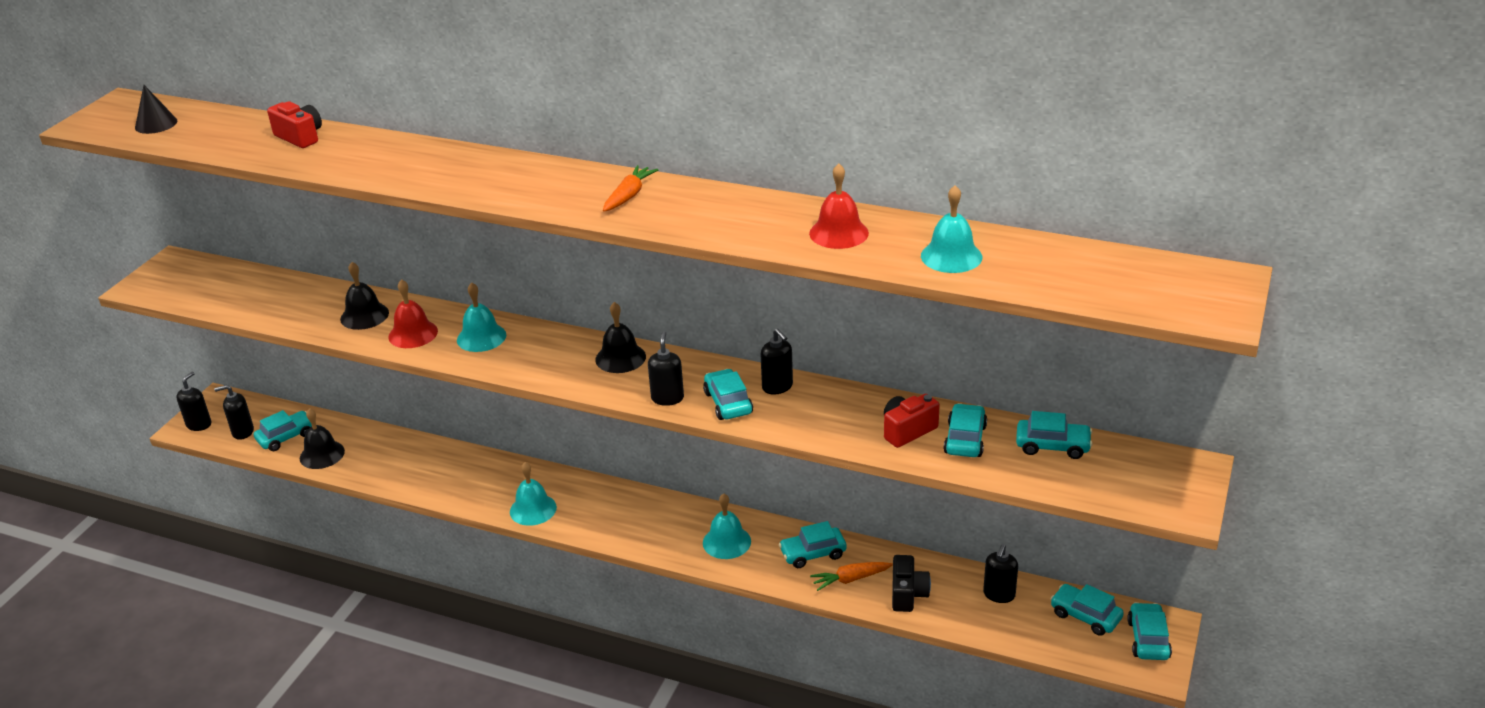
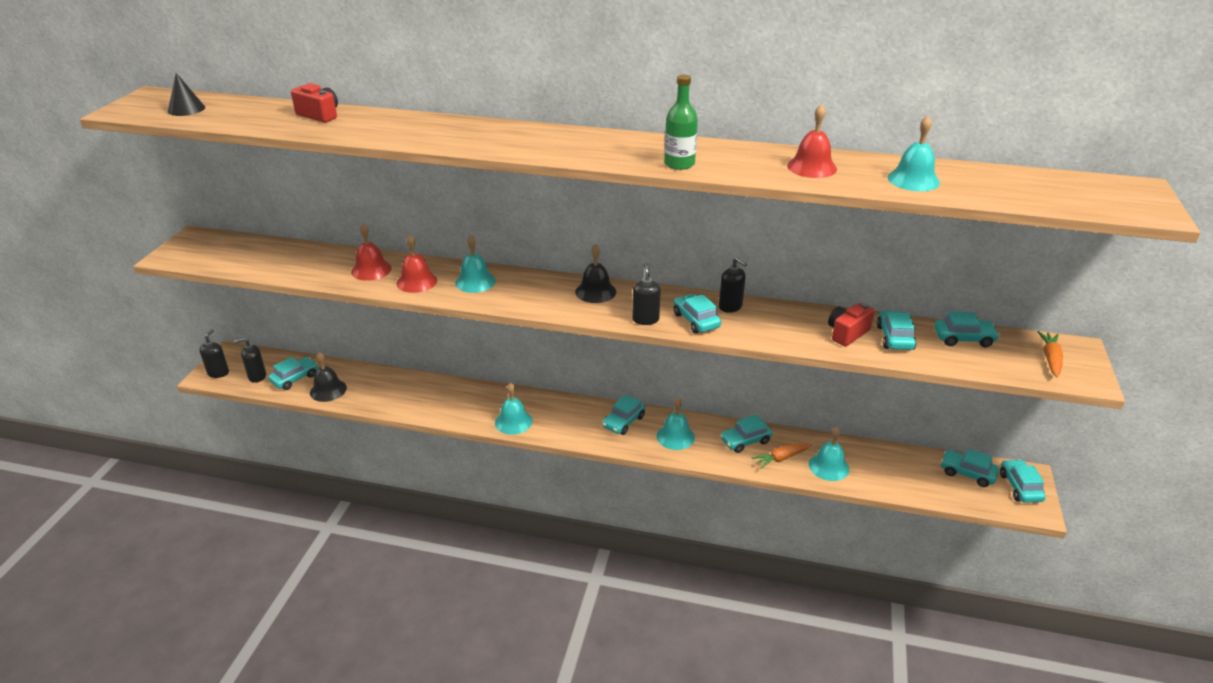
camera: 10 degrees left, 0 degrees up
black bell [340,262,389,330] -> red bell [351,224,392,281]
orange carrot [603,165,658,212] -> orange carrot moved to [1037,331,1063,377]
black camera [892,555,931,612] -> turquoise bell [809,427,849,481]
black soap dispenser [983,544,1018,603] -> none
none -> turquoise car [602,394,645,435]
none -> green bottle [664,75,698,170]

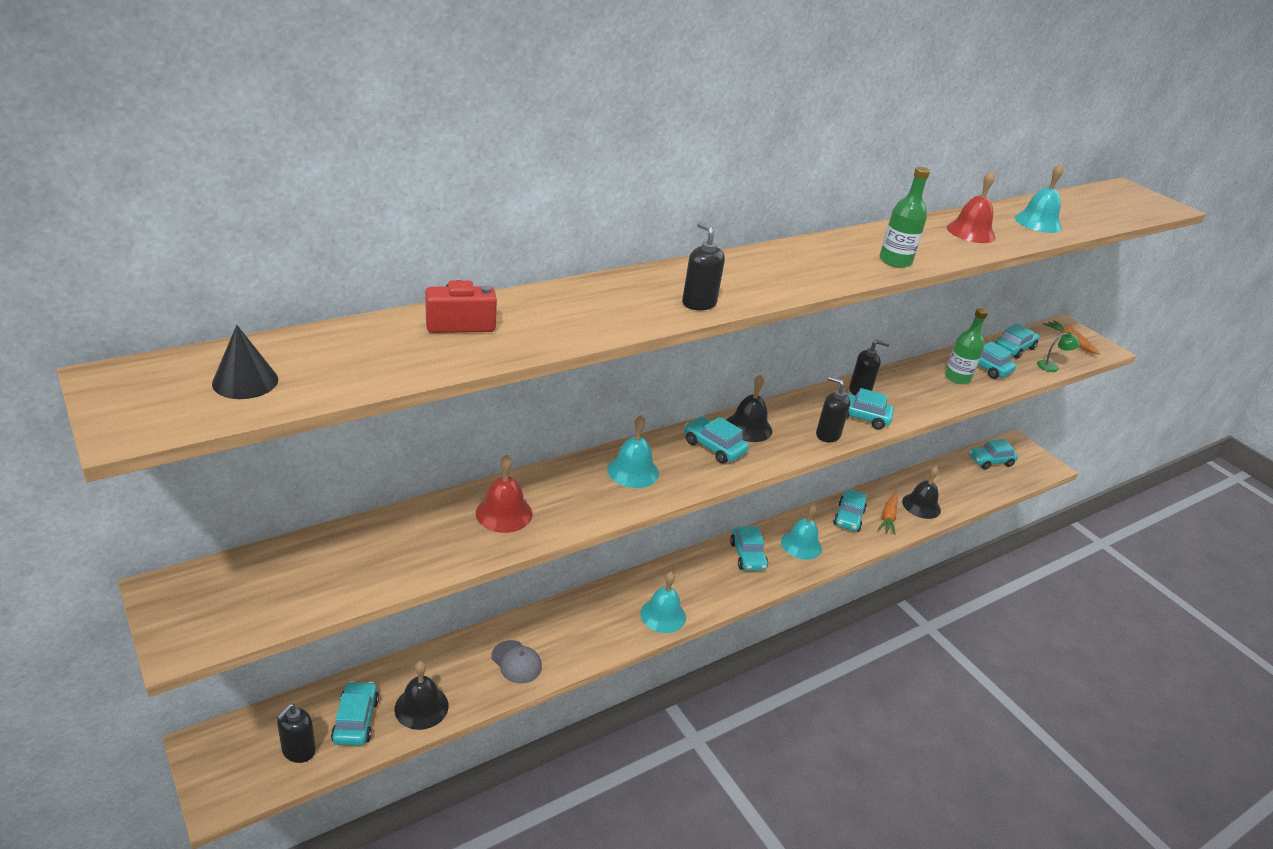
camera: 50 degrees left, 0 degrees up
black soap dispenser [199,329,229,378] -> black soap dispenser moved to [682,222,725,310]
red bell [396,235,437,293] -> none
turquoise bell [809,427,849,481] -> black bell [902,466,941,519]
red camera [828,303,874,347] -> green bottle [945,308,988,384]
turquoise car [1000,459,1046,503] -> turquoise car moved to [684,417,749,464]
none -> grey cap [491,640,542,683]
none -> green lamp [1037,332,1080,372]

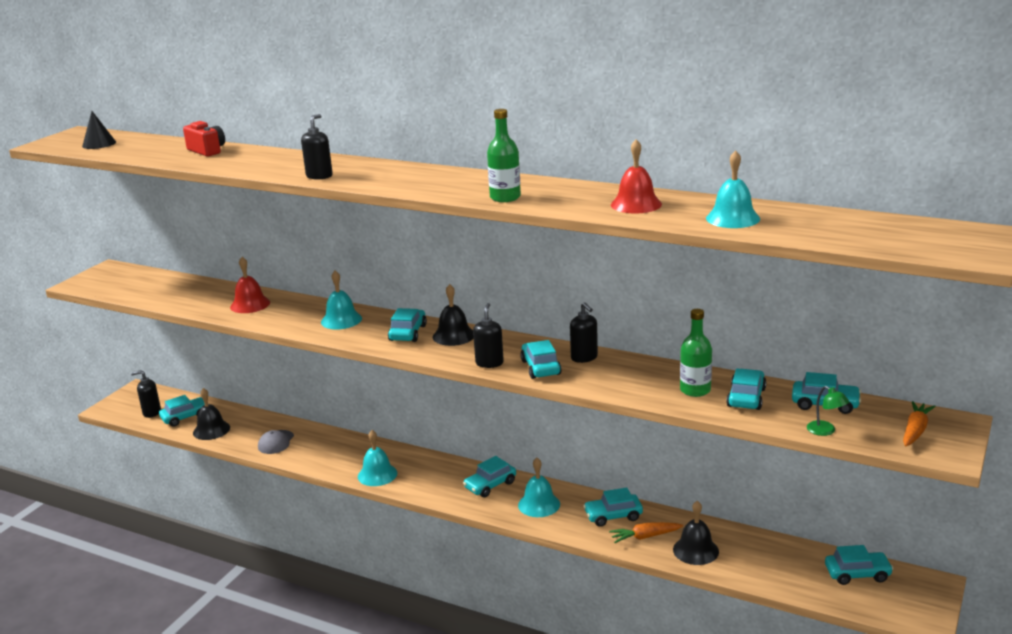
camera: 65 degrees right, 10 degrees down
turquoise car [969,439,1018,469] -> turquoise car turned 135 degrees clockwise [825,545,894,585]

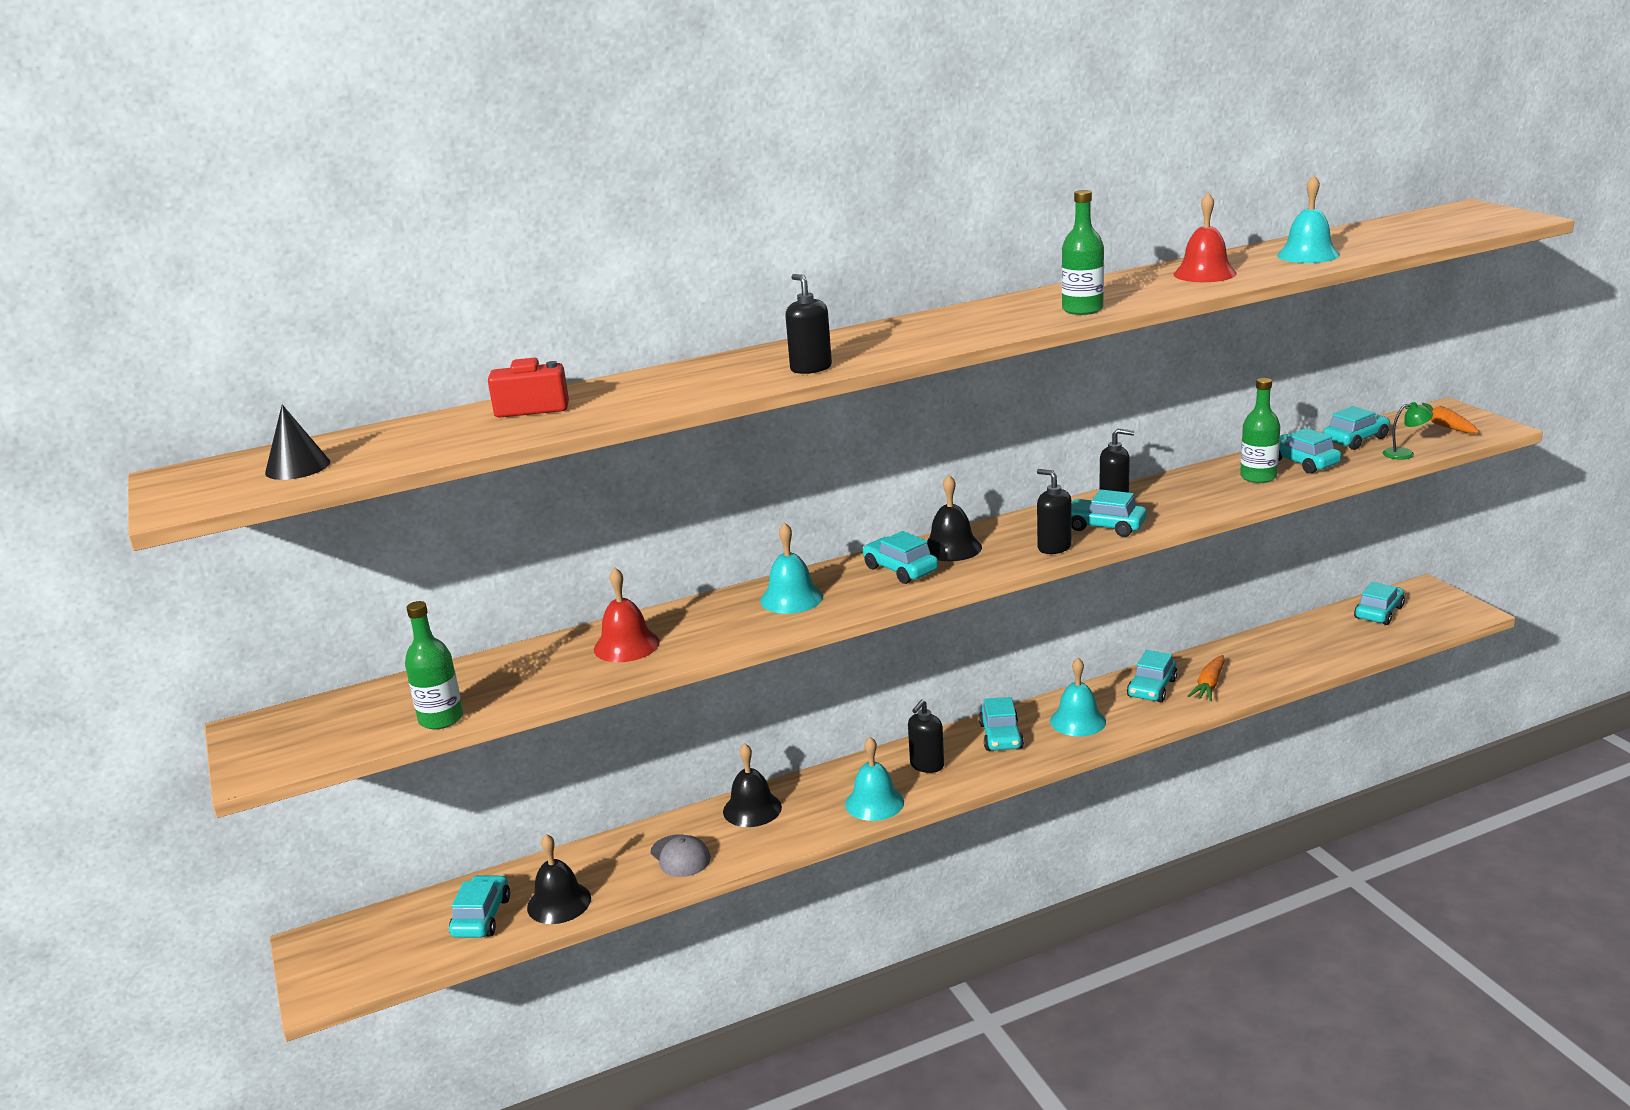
camera: 50 degrees left, 0 degrees up
black soap dispenser [131,370,161,418] -> black soap dispenser moved to [908,700,944,773]
black bell [673,501,719,565] -> black bell moved to [723,743,782,827]
none -> green bottle [405,601,463,729]

